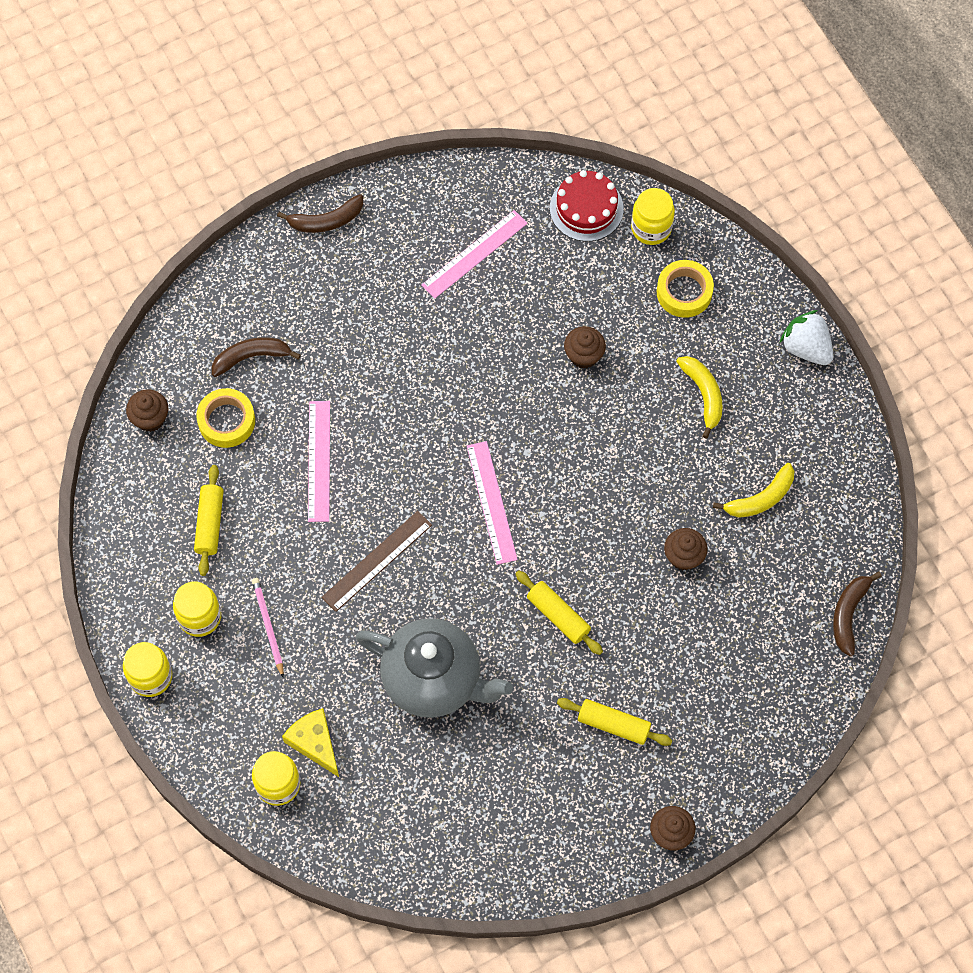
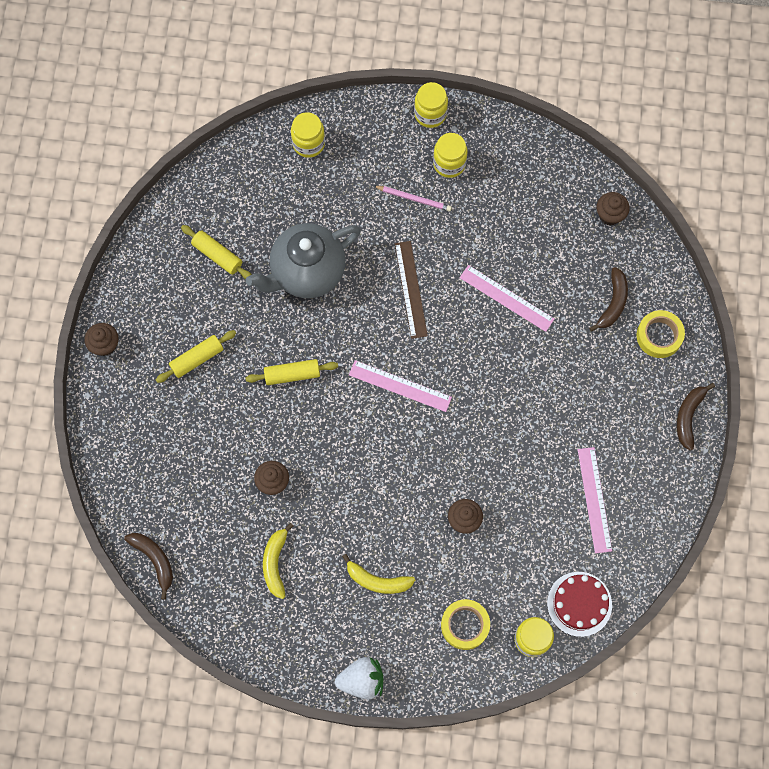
camera: 125 degrees right, 5 degrees up
yellow rolling pin [194,465,224,576] -> yellow rolling pin moved to [181,225,252,279]
yellow tape [196,388,255,448] -> yellow tape moved to [636,310,685,358]
yellow cheese [282,708,339,777] -> none

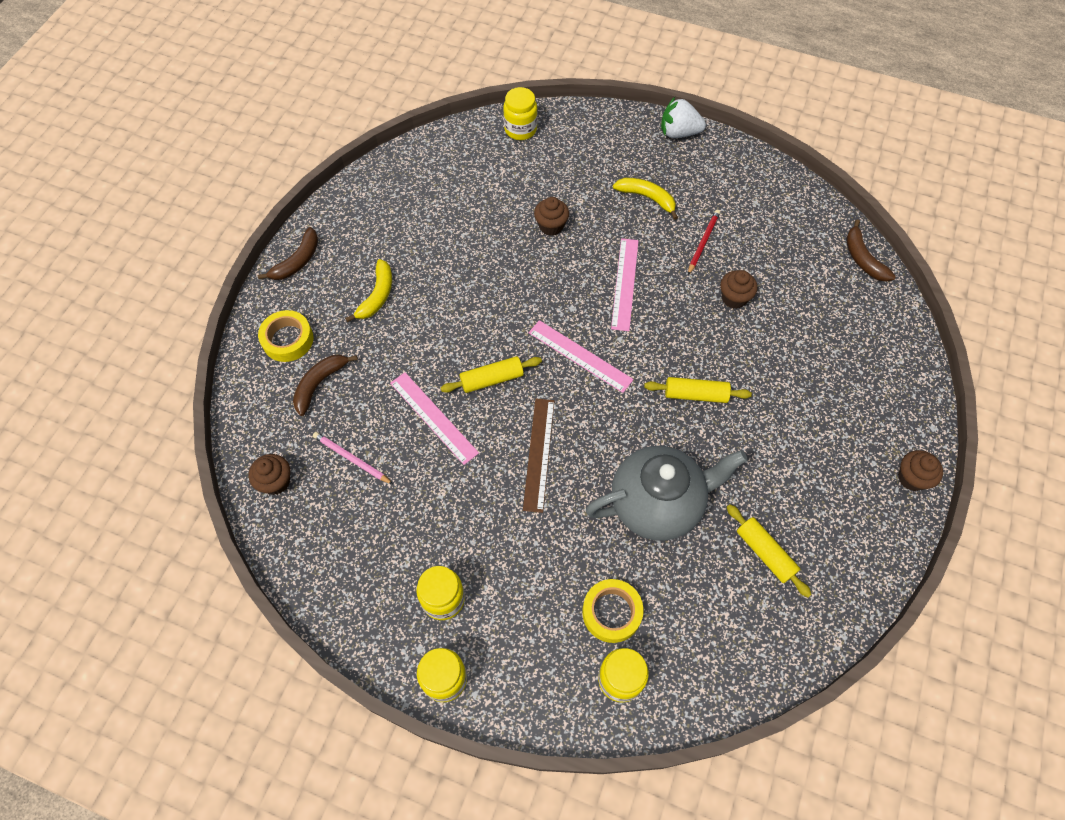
camera: 165 degrees left, 10 degrees down
yellow rolling pin [156,330,236,383] -> yellow rolling pin moved to [441,356,542,393]
yellow banana [263,523,293,599] -> yellow banana moved to [345,259,392,322]
pink pencil [374,186,452,211] -> pink pencil moved to [313,432,393,484]
yellow tape [441,599,490,650] -> yellow tape moved to [582,579,643,643]
red cake [547,572,612,637] -> none
pink ruler [578,447,612,553] -> pink ruler moved to [611,238,639,331]
none -> red pencil [688,210,720,275]

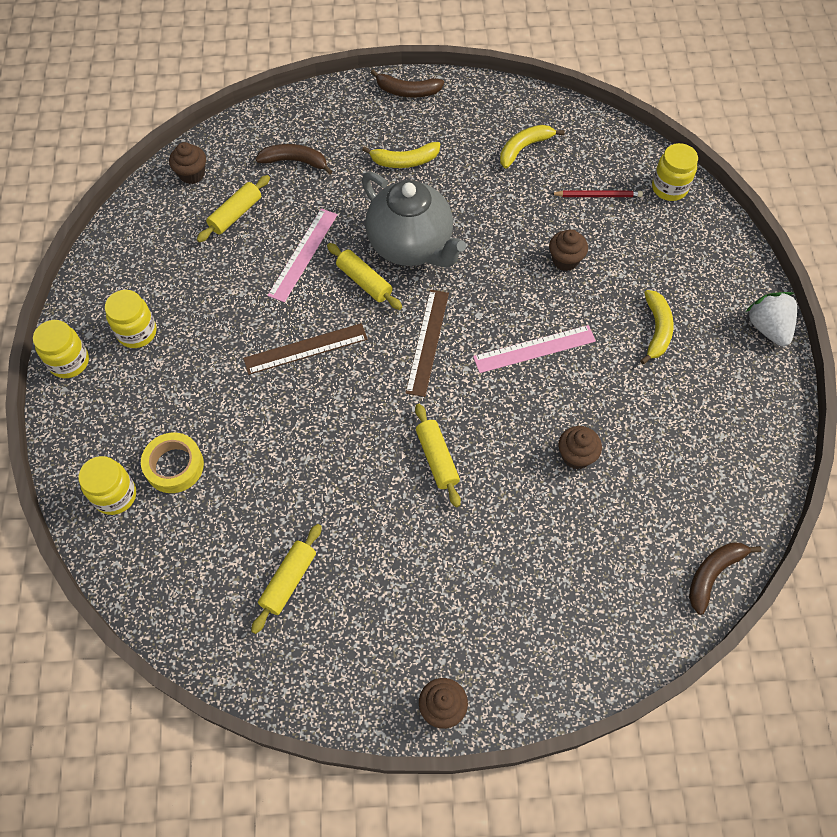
camera: 65 degrees right, 0 degrees up
yellow tape [258,310,313,362] -> none
pink pencil [313,432,393,484] -> yellow rolling pin [197,175,270,242]
pink ruler [529,320,634,393] -> brown ruler [406,290,449,397]
grey teapot [586,446,748,541] -> grey teapot moved to [362,172,466,267]
red pencil [688,210,720,275] -> red pencil moved to [551,190,643,197]
none -> yellow banana [500,125,565,169]

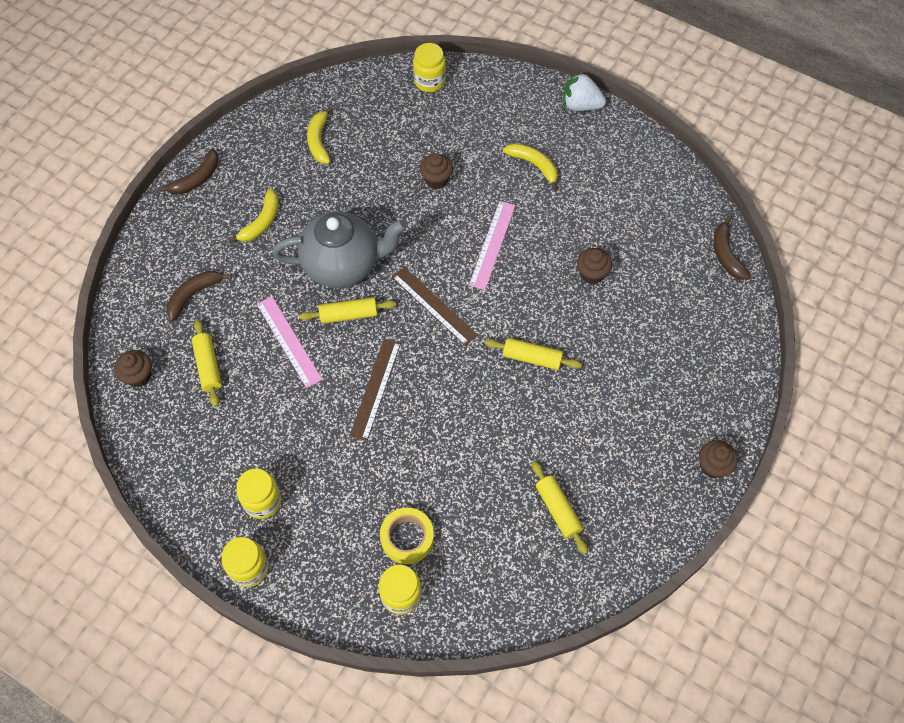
camera: 55 degrees left, 0 degrees up
red pencil [551,190,643,197] -> none

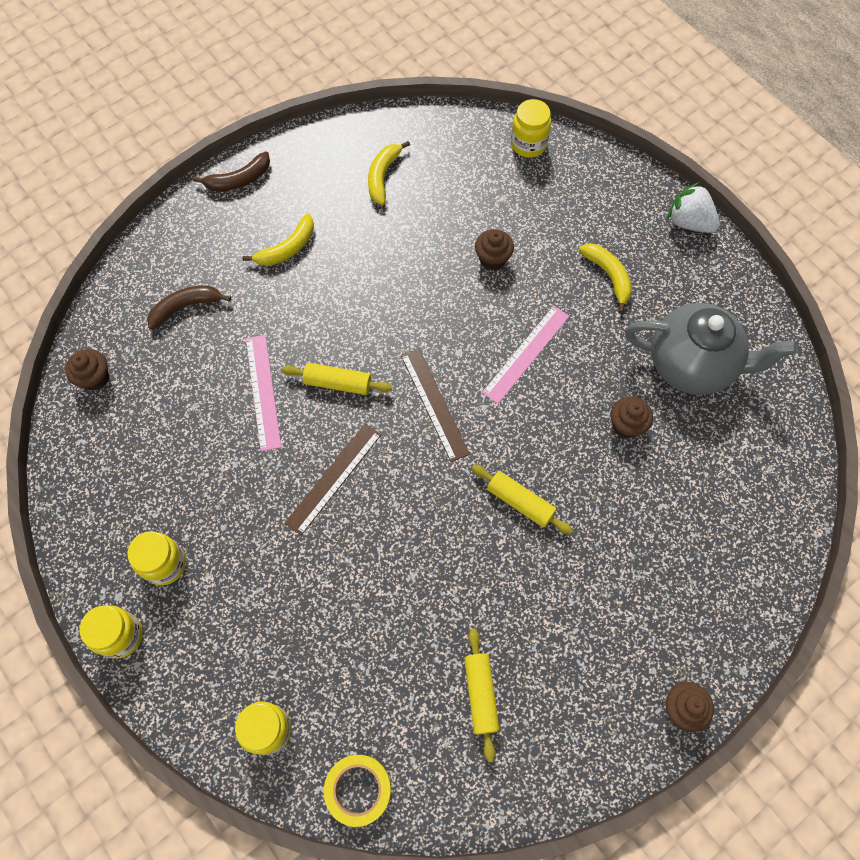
camera: 20 degrees right, 5 degrees up
yellow rolling pin [192,319,222,407] -> none
grey teapot [272,211,407,288] -> grey teapot moved to [625,303,798,395]
yellow tape [380,508,434,564] -> yellow tape moved to [324,755,391,827]
brown banana [714,216,750,280] -> none

